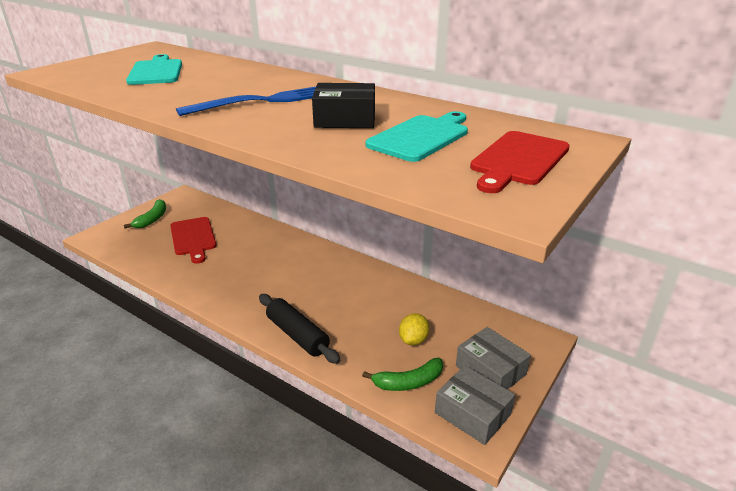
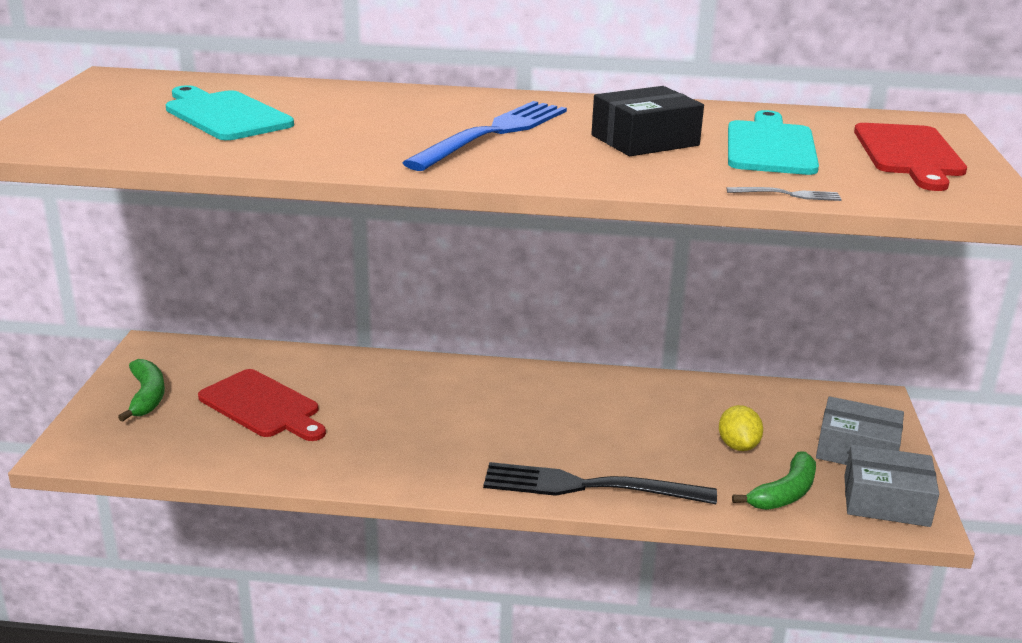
camera: 30 degrees left, 5 degrees down
black rolling pin [259,294,341,364] -> black fork [483,462,717,504]
none -> grey fork [727,187,842,201]

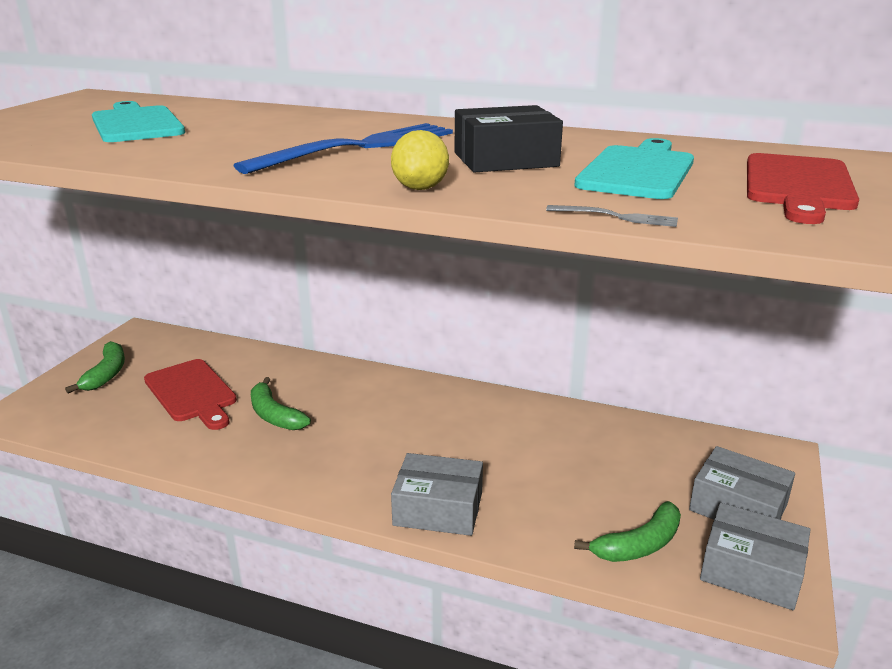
camera: 15 degrees right, 0 degrees up
black fork [483,462,717,504] -> grey box [391,453,483,536]
yellow lemon [719,405,763,451] -> yellow lemon moved to [391,130,449,190]
none -> green banana [251,377,311,430]

